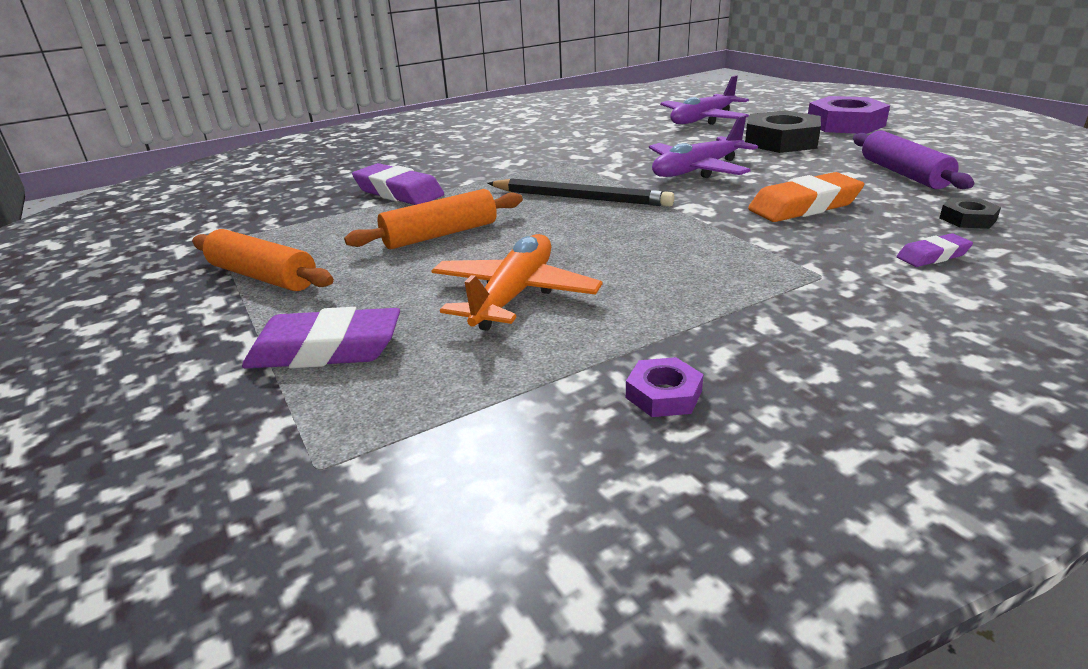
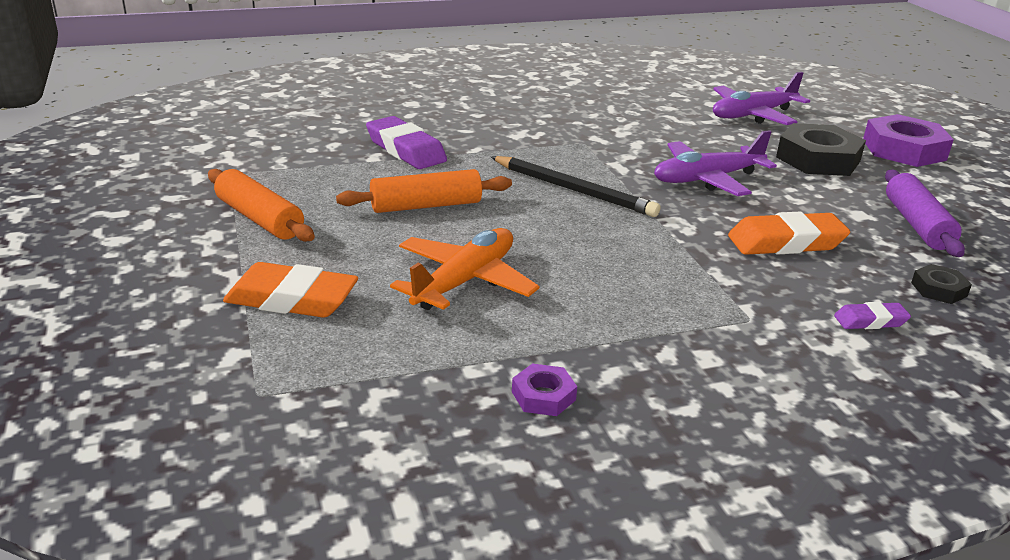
camera: 10 degrees right, 0 degrees up
purple eraser [242,307,400,369] -> orange eraser [223,262,358,318]

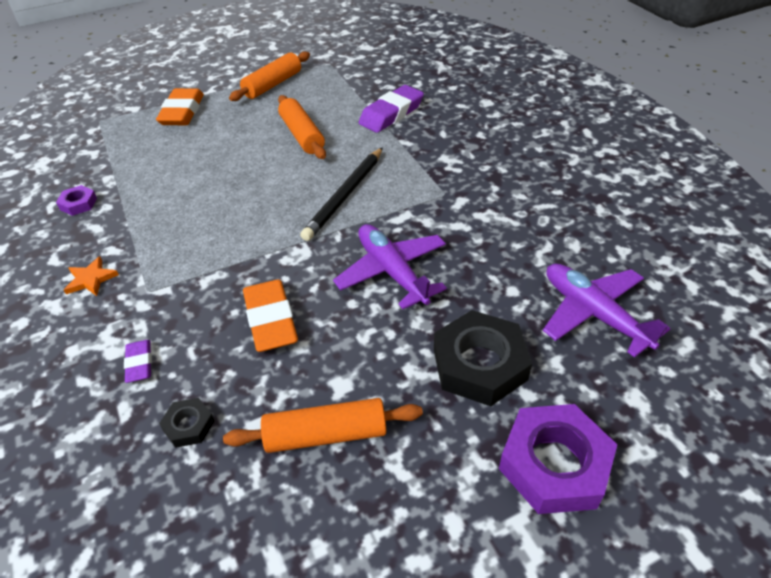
camera: 85 degrees right, 15 degrees up
orange plane [390,228,540,310] -> none
purple rolling pin [885,170,965,257] -> orange rolling pin [223,398,423,453]
none -> orange star [64,256,119,296]

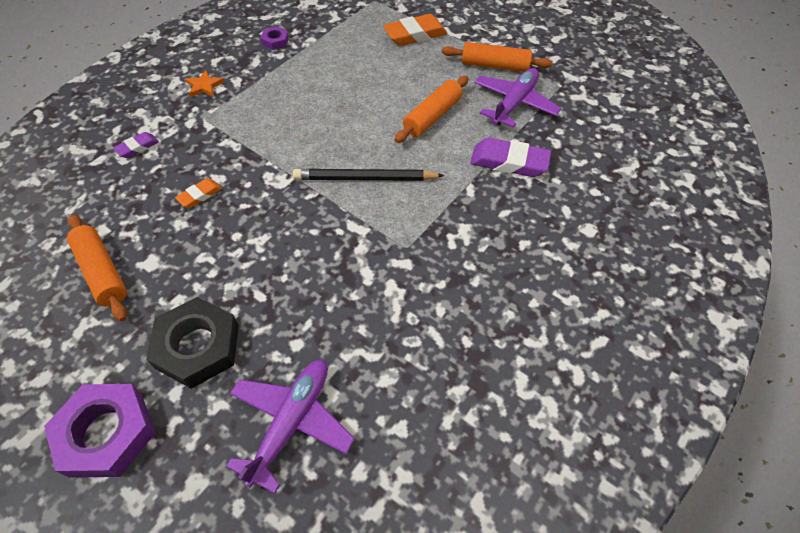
camera: 60 degrees right, 10 degrees up
black nut [159,398,215,448] -> none
orange eraser [243,279,298,352] -> orange eraser [175,178,222,208], size x0.54
purple plane [333,224,447,309] -> purple plane moved to [474,68,561,128]

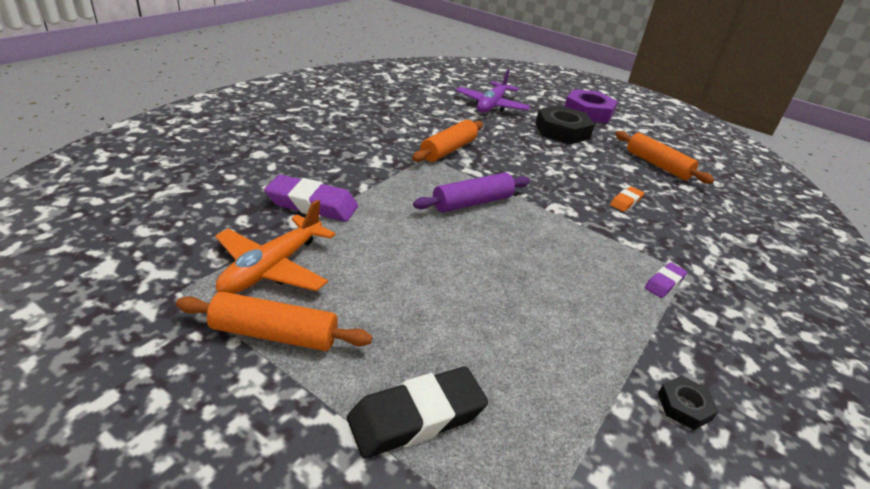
camera: 175 degrees right, 20 degrees down
purple eraser [113,132,159,158] -> purple eraser moved to [645,263,687,298]
orange star [185,70,224,97] -> none
purple nut [261,26,289,50] -> black nut [658,376,719,430]
black pencil [293,169,444,181] -> purple rolling pin [413,173,530,213]
orange eraser [383,14,448,46] -> black eraser [347,366,488,459]
orange rolling pin [395,76,469,143] -> orange rolling pin moved to [412,120,483,162]
purple plane [474,68,561,128] -> orange plane [215,199,336,294]

